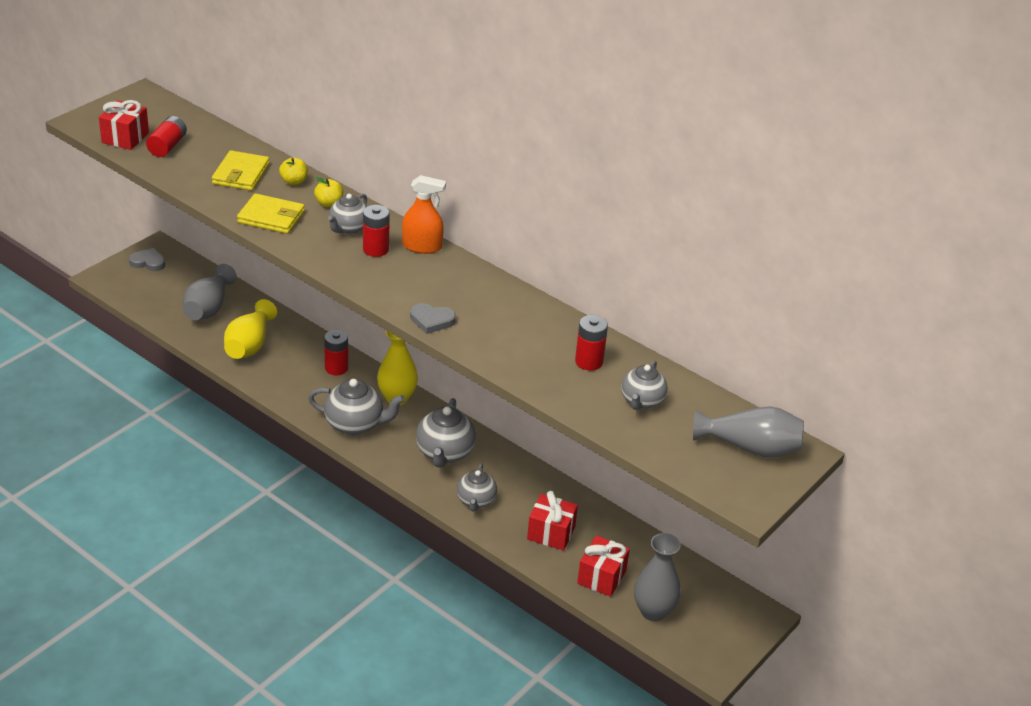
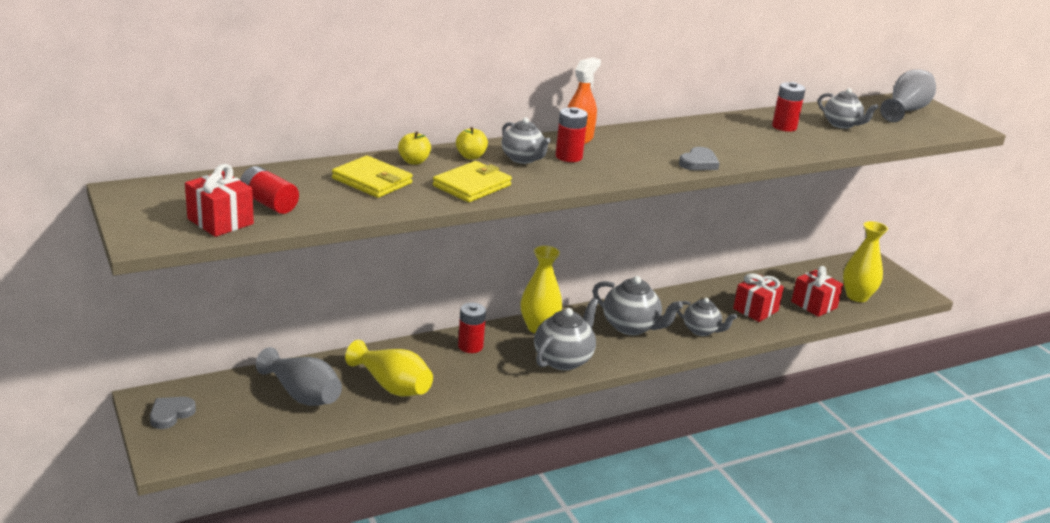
camera: 65 degrees left, 10 degrees down
grey vase [634,533,681,621] -> yellow vase [843,221,888,302]

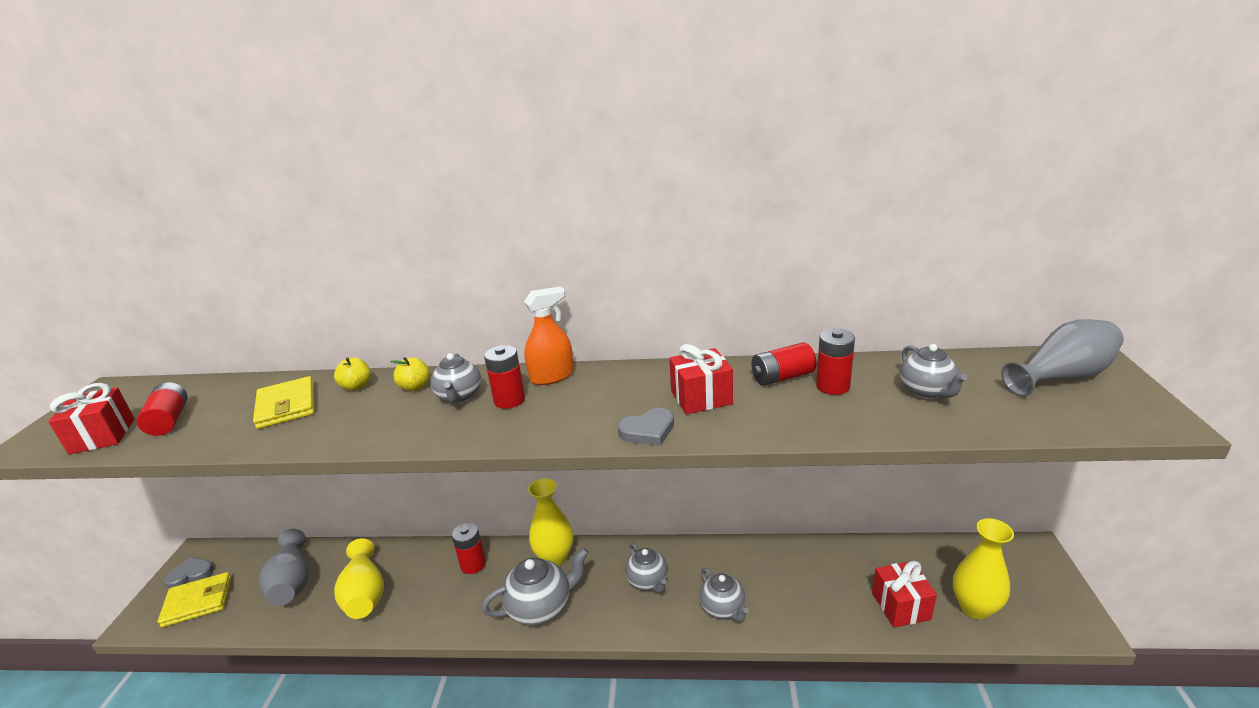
camera: 35 degrees right, 0 degrees up
yellow wallet [433,161,512,202] -> yellow wallet moved to [158,572,231,627]
grey teapot [593,276,683,335] -> grey teapot [625,543,668,593], size x0.66
red gift [733,273,784,322] -> red gift moved to [669,344,733,414]
none -> red battery [751,342,816,386]

